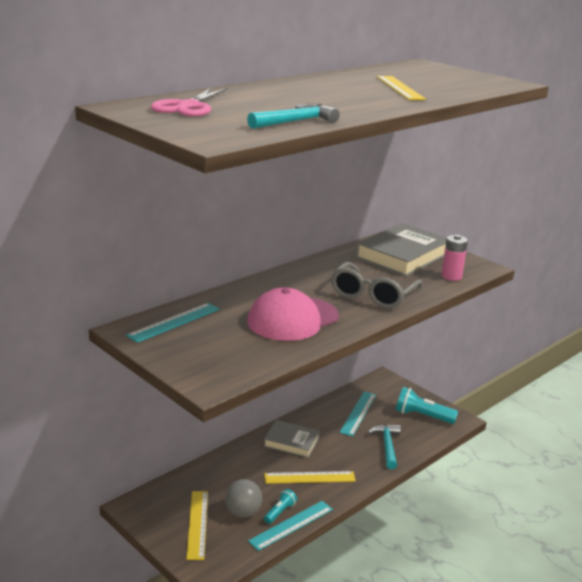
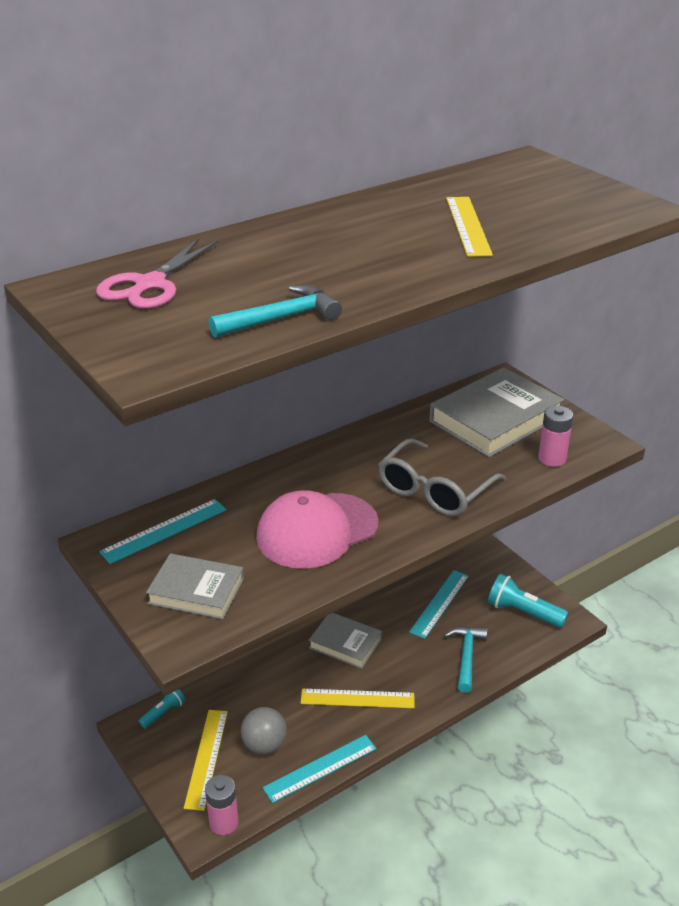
camera: 10 degrees right, 10 degrees up
turquoise flashlight [264,489,297,524] -> turquoise flashlight moved to [139,689,186,728]
none -> grey book [146,553,244,619]
none -> pink battery [205,775,239,835]

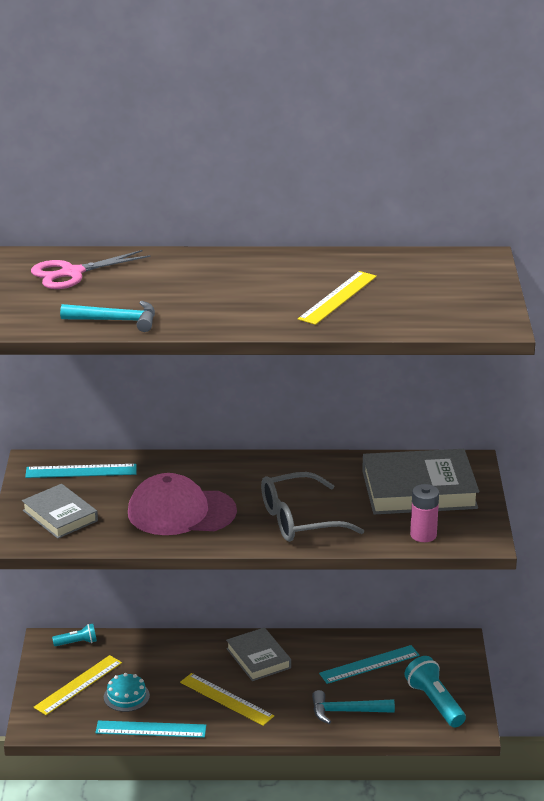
camera: 35 degrees right, 5 degrees down
pink battery [205,775,239,835] -> none
grey ball [241,707,287,755] -> turquoise cake [104,673,150,712]
turquoise hammer [444,626,488,693] -> turquoise hammer turned 135 degrees counterclockwise [312,690,395,724]

